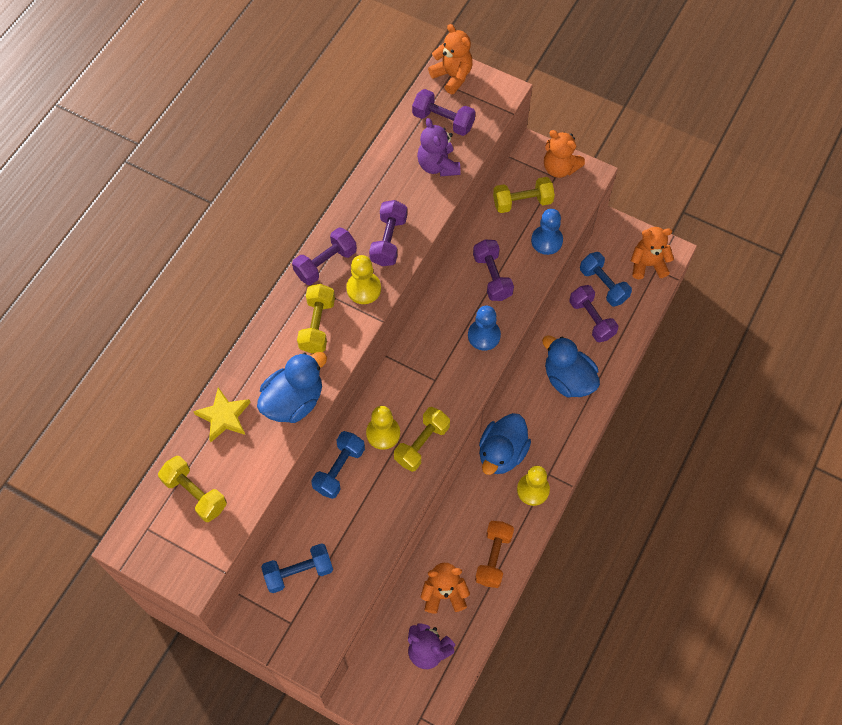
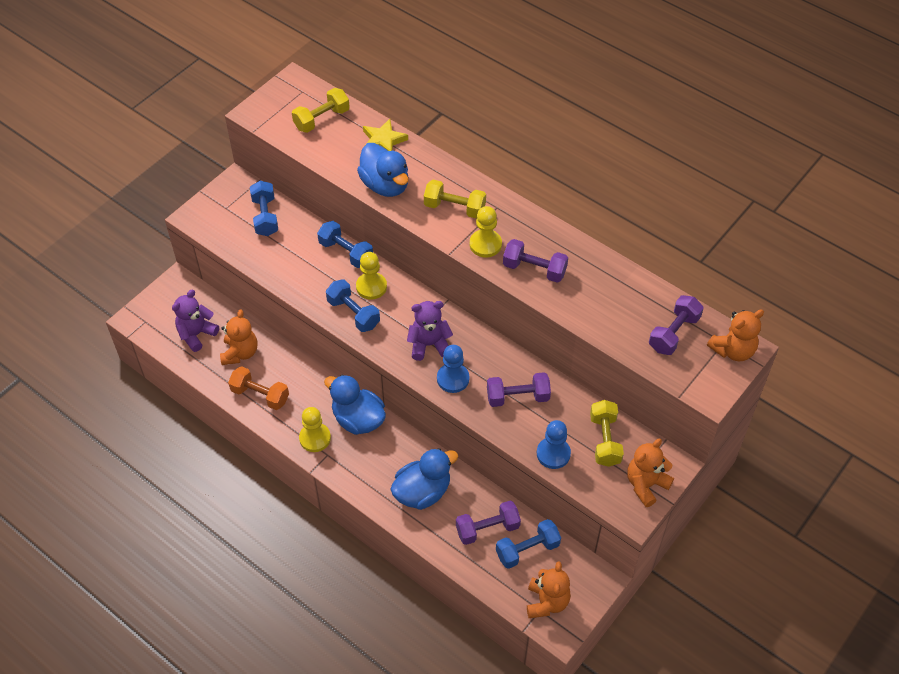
camera: 100 degrees right, 10 degrees down
purple dumbbell [292,227,357,285] -> none
yellow dumbbell [394,407,450,472] -> blue dumbbell [326,279,380,332]
purple teddy bear [417,118,461,176] -> purple teddy bear moved to [407,301,453,361]

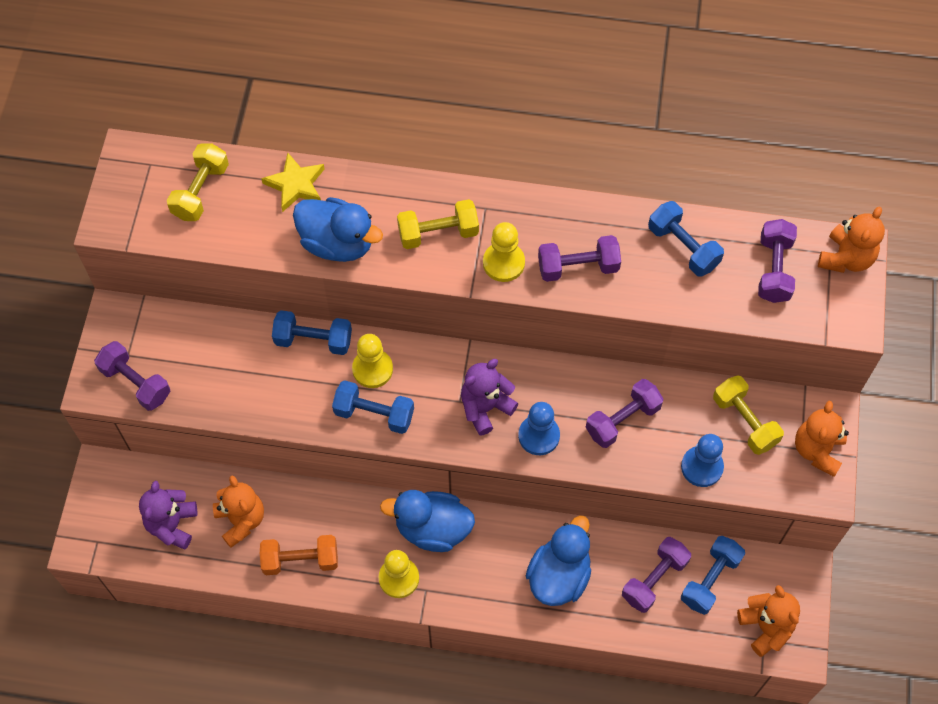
camera: 30 degrees left, 10 degrees up
blue dumbbell [250,181,278,236] -> blue dumbbell moved to [648,201,724,277]
none -> purple dumbbell [94,341,170,411]

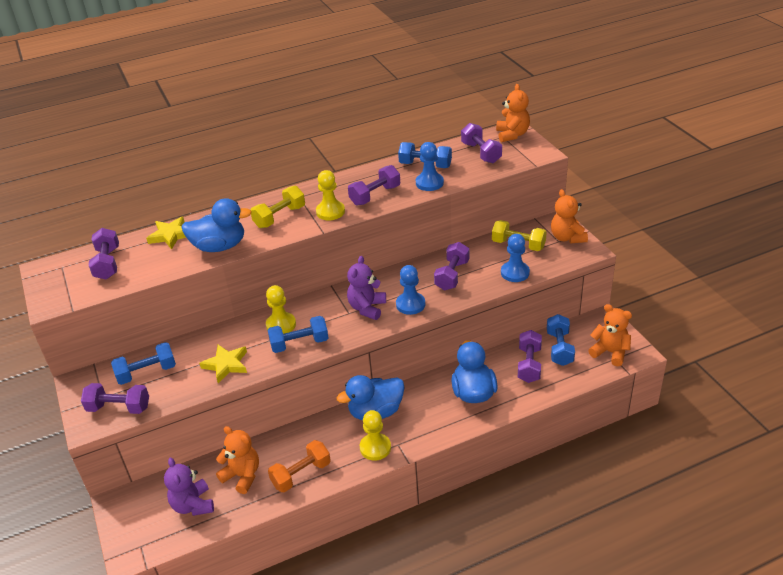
camera: 30 degrees left, 25 degrees down
yellow dumbbell [167,143,229,221] -> purple dumbbell [89,228,119,280]
blue dumbbell [272,310,352,355] -> blue dumbbell moved to [111,342,176,385]
none -> yellow star [199,345,247,383]
none -> blue pawn [416,142,444,191]

